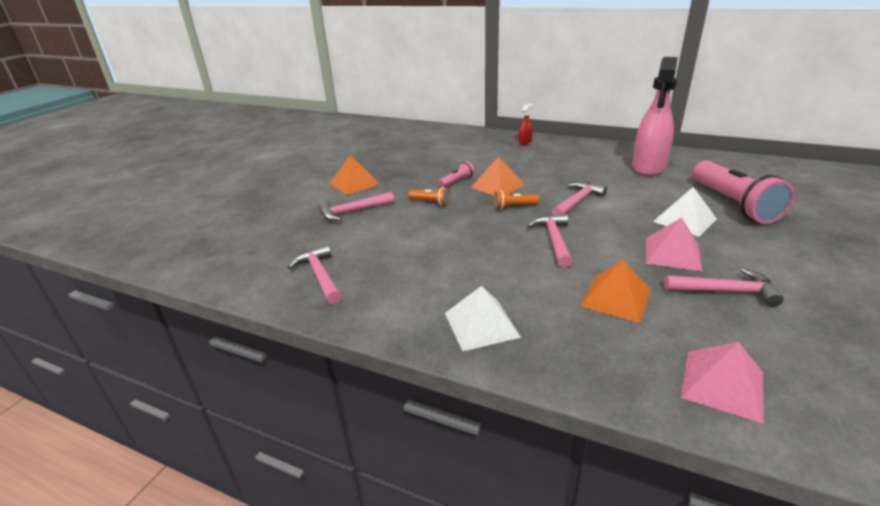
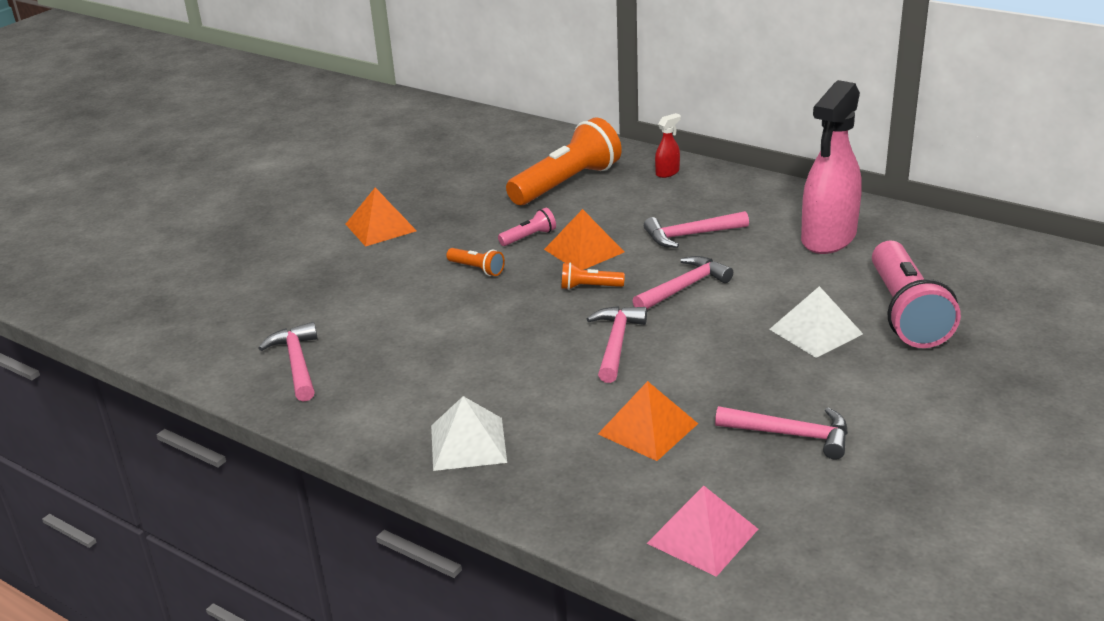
camera: 10 degrees right, 0 degrees up
pink hammer [318,192,394,221] -> pink hammer moved to [644,211,749,248]
pink pyramid [646,218,703,271] -> none
none -> orange flashlight [506,118,622,205]

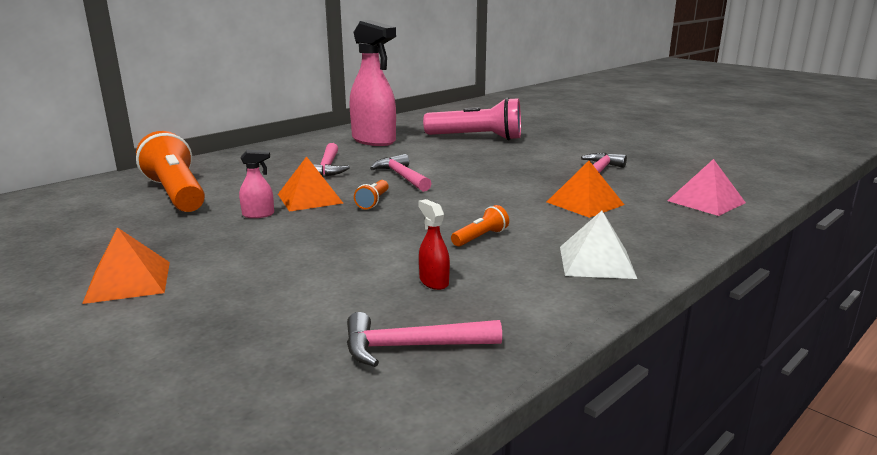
camera: 80 degrees left, 10 degrees down
orange flashlight [446,248,505,276] -> orange flashlight moved to [451,205,509,246]
pink flashlight [498,208,556,246] -> pink spray bottle [239,150,274,218]
pink hammer [587,306,647,383] -> none
red spray bottle [655,113,681,178] -> red spray bottle moved to [418,199,450,290]
white pyramid [769,286,863,358] -> none

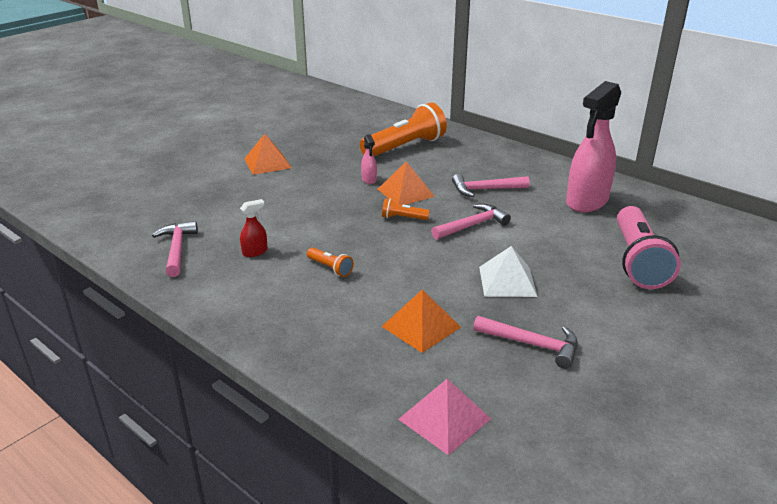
camera: 85 degrees right, 10 degrees up
white pyramid [560,211,637,279] -> white pyramid moved to [479,246,538,297]

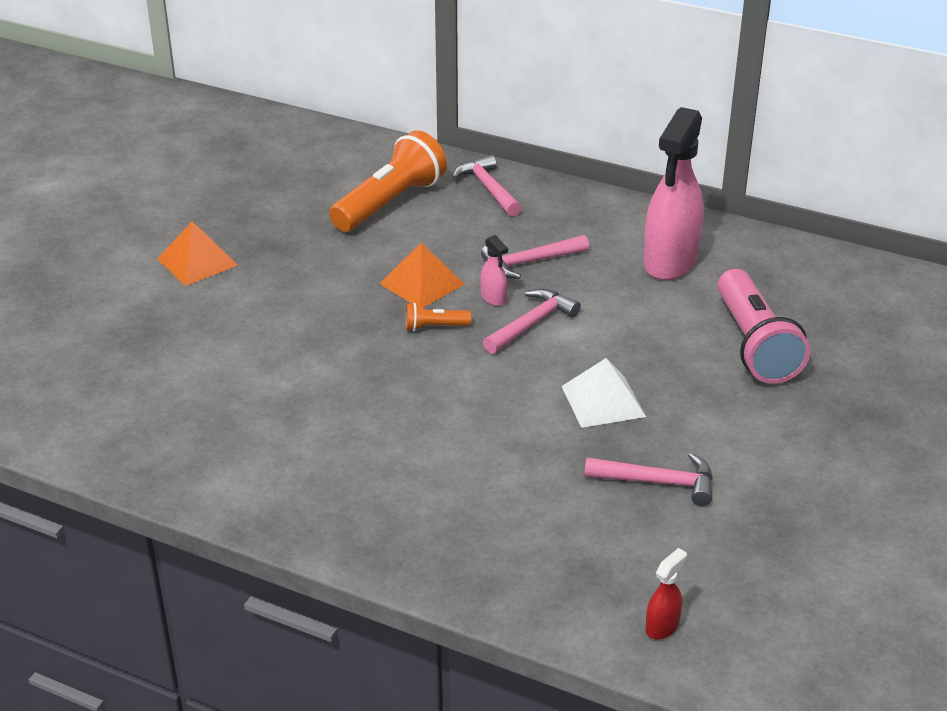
camera: 15 degrees left, 5 degrees up
pink hammer [152,221,198,277] -> pink hammer moved to [452,155,522,216]
red spray bottle [240,199,267,257] -> red spray bottle moved to [645,548,687,639]
orange flashlight [307,247,354,277] -> none
pink spray bottle [361,134,377,184] -> pink spray bottle moved to [481,235,508,306]
orange pyramid [381,289,461,353] -> none
pink pyramid [398,379,491,455] -> none

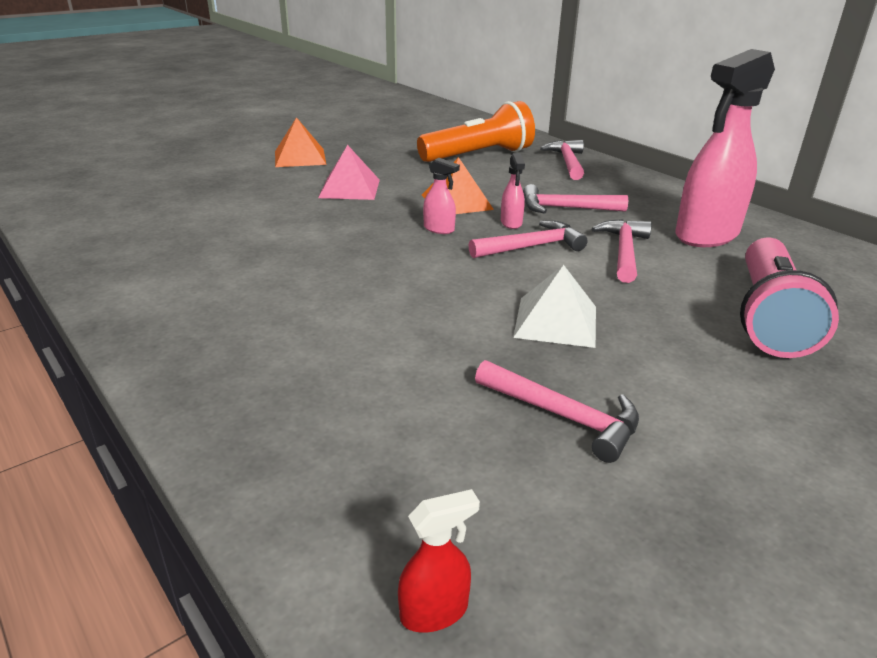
camera: 25 degrees right, 5 degrees down
orange flashlight [405,303,471,331] -> pink spray bottle [423,158,460,234]
none -> pink pyramid [318,145,380,200]
none -> pink hammer [592,219,652,283]

